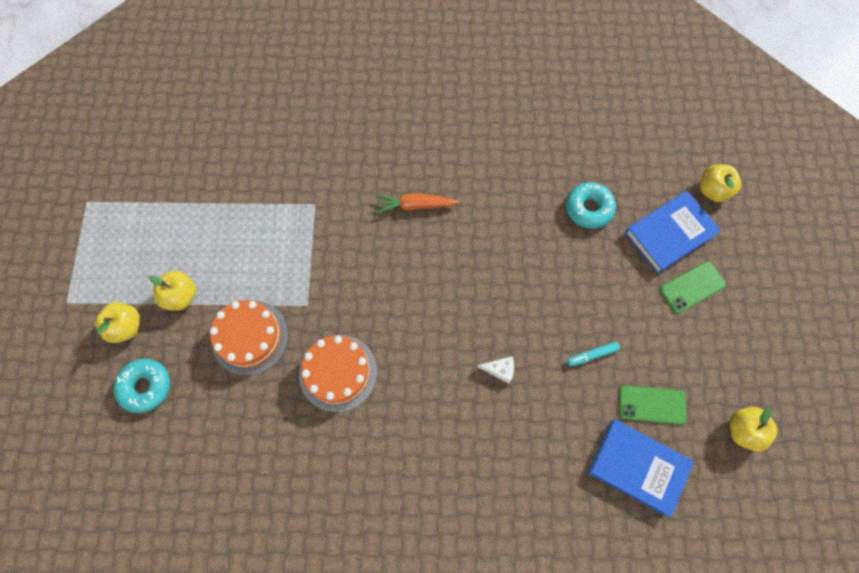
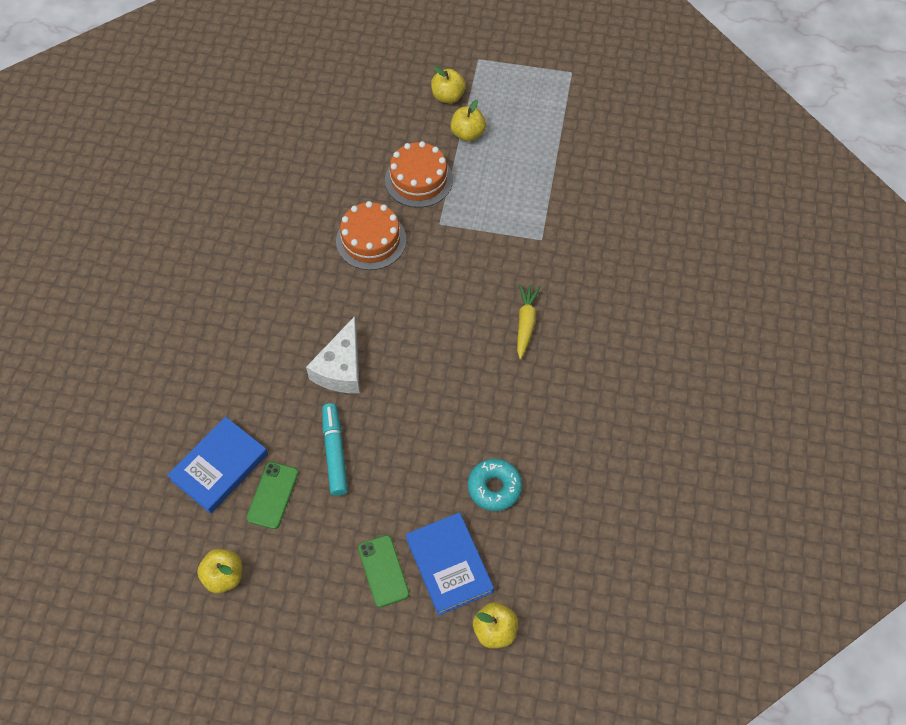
camera: 100 degrees right, 10 degrees down
turquoise donut [114,359,170,413] -> none
orange carrot [375,193,459,214] -> yellow carrot [517,284,540,359]
white cheese [478,356,514,384] -> white cheese [306,316,360,393], size x2.16
turquoise marker [567,342,620,367] -> turquoise marker [322,403,348,496], size x1.76

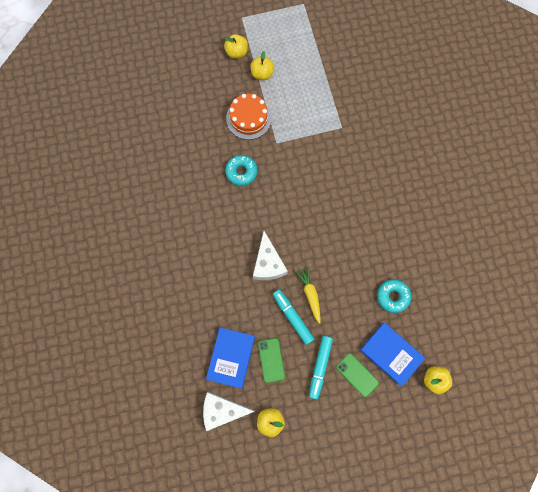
camera: 25 degrees left, 15 degrees up
orange cake [336,201,406,270] -> turquoise donut [225,155,257,186]
yellow carrot [517,284,540,359] -> yellow carrot moved to [296,267,321,324]
none -> white cheese [203,392,255,431]
none -> turquoise marker [309,336,333,400]

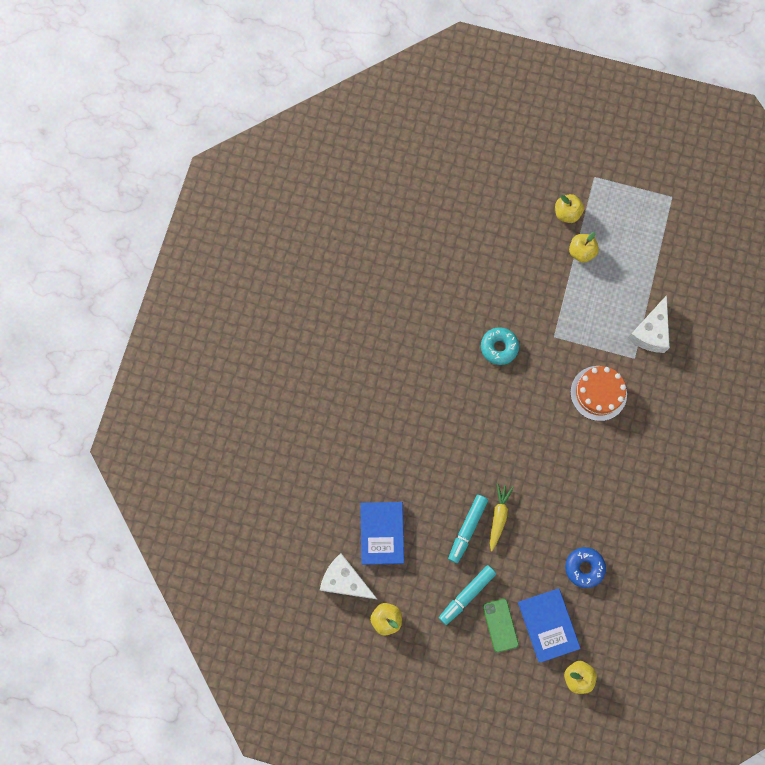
camera: 30 degrees right, 0 degrees up
blue book [206,327,255,389] -> blue book turned 45 degrees counterclockwise [360,502,404,565]
orange cake [226,94,272,140] -> orange cake moved to [570,366,627,421]
white cheese [253,231,288,280] -> white cheese moved to [627,295,670,353]
green phone [258,338,285,383] -> none
turquoise marker [273,290,314,345] -> turquoise marker turned 150 degrees counterclockwise [448,495,488,563]
turquoise donut [377,279,411,313] -> blue donut [565,547,606,588]

